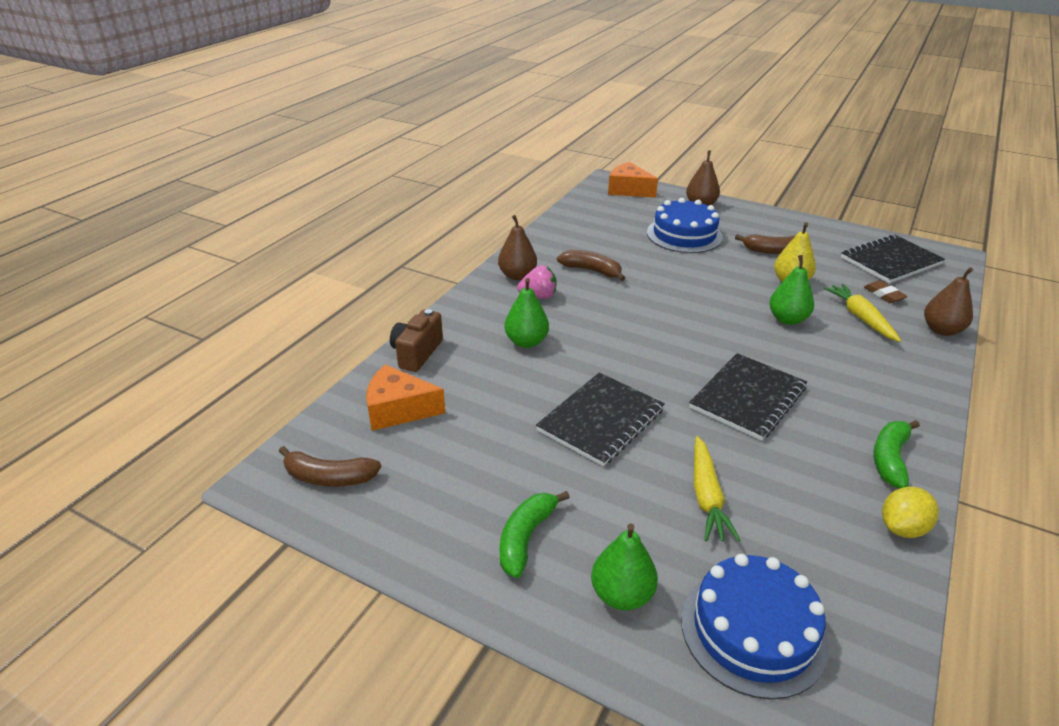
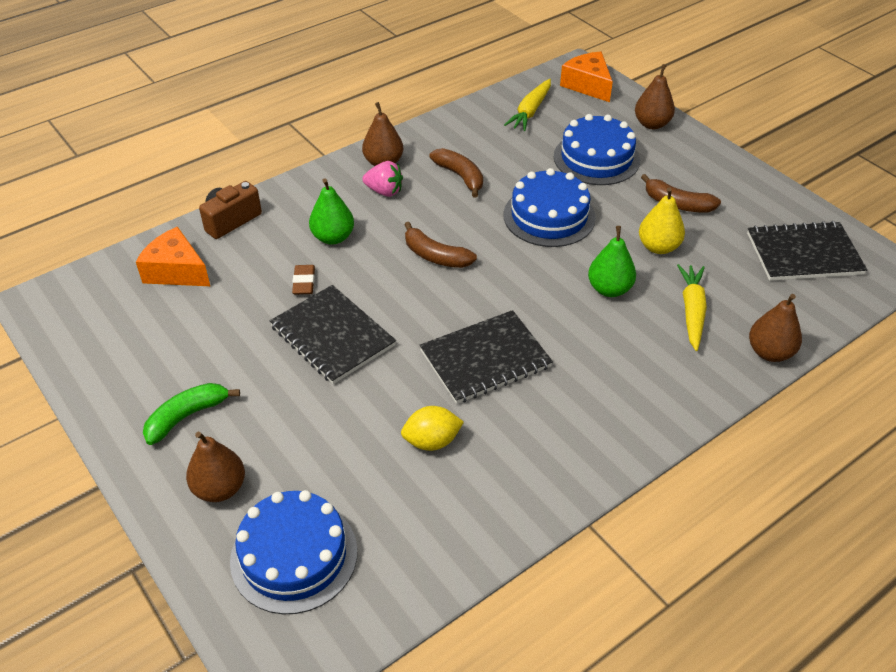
camera: 25 degrees right, 10 degrees up
brown banana [279,446,381,487] -> brown banana moved to [404,222,477,268]
black notebook [536,373,665,467] -> black notebook turned 75 degrees clockwise [270,285,396,384]
green pear [591,523,658,611] -> brown pear [186,431,245,502]
yellow carrot [694,436,741,542] -> yellow carrot moved to [504,79,551,131]
brown eraser [864,280,908,303] -> brown eraser moved to [292,265,315,295]
green banana [874,420,920,488] -> none
yellow lemon [882,487,939,538] -> yellow lemon moved to [401,406,464,451]
none -> blue cake [504,168,596,247]

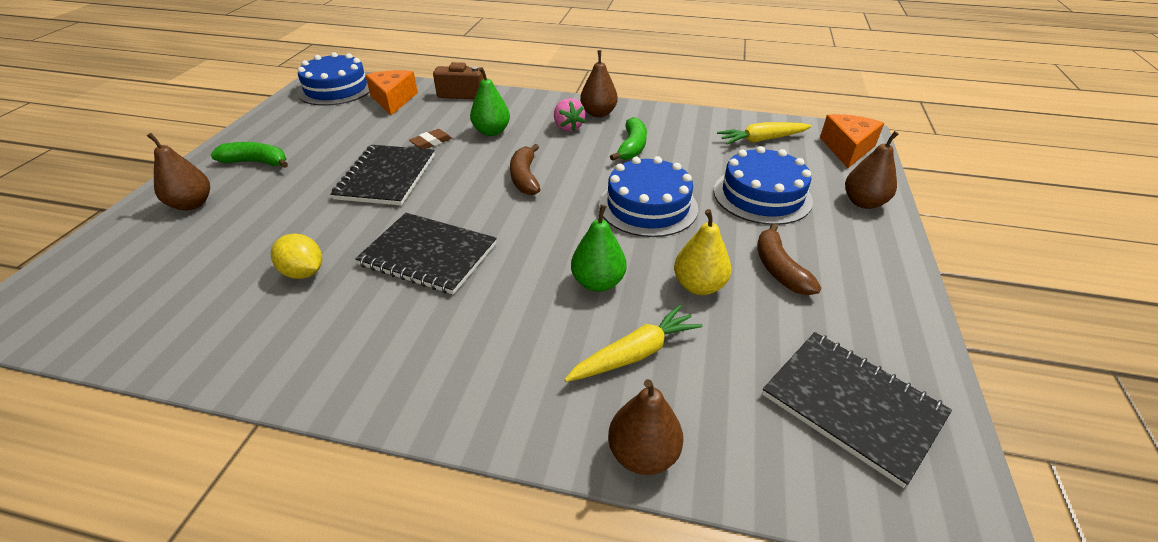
camera: 50 degrees right, 5 degrees down
blue cake [230,490,357,614] -> blue cake moved to [297,52,370,106]
brown banana [429,148,483,198] -> green banana [610,117,647,161]

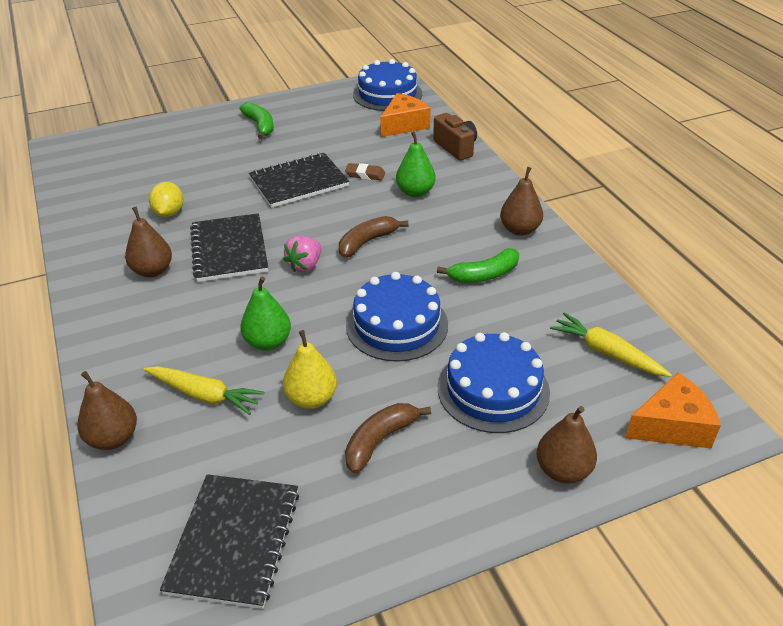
camera: 55 degrees right, 0 degrees up
brown pear [147,133,210,211] -> brown pear moved to [125,206,172,277]
pink strawberry [554,98,585,132] -> pink strawberry moved to [283,236,321,272]

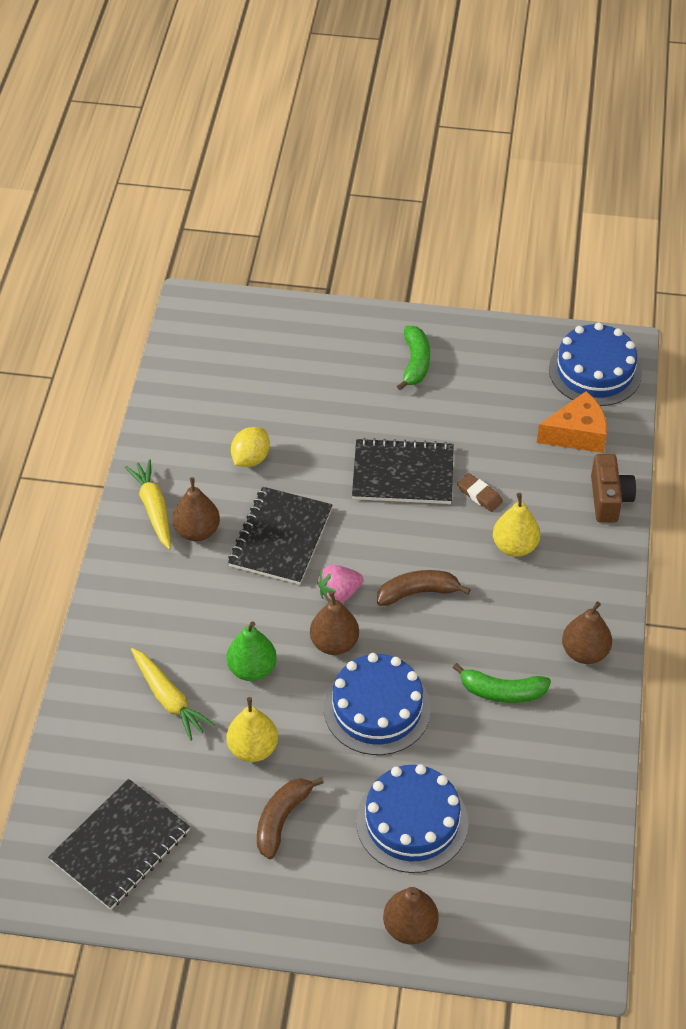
camera: 30 degrees right, 10 degrees up
brown pear [77,371,137,450] -> brown pear moved to [310,591,359,655]
brown banana [345,403,431,474] -> brown banana turned 45 degrees counterclockwise [257,777,324,859]
green pear [396,131,436,197] -> yellow pear [493,493,540,557]
yellow carrot [550,312,672,377] -> yellow carrot moved to [125,459,171,550]
orange cheese [625,372,721,448] -> none

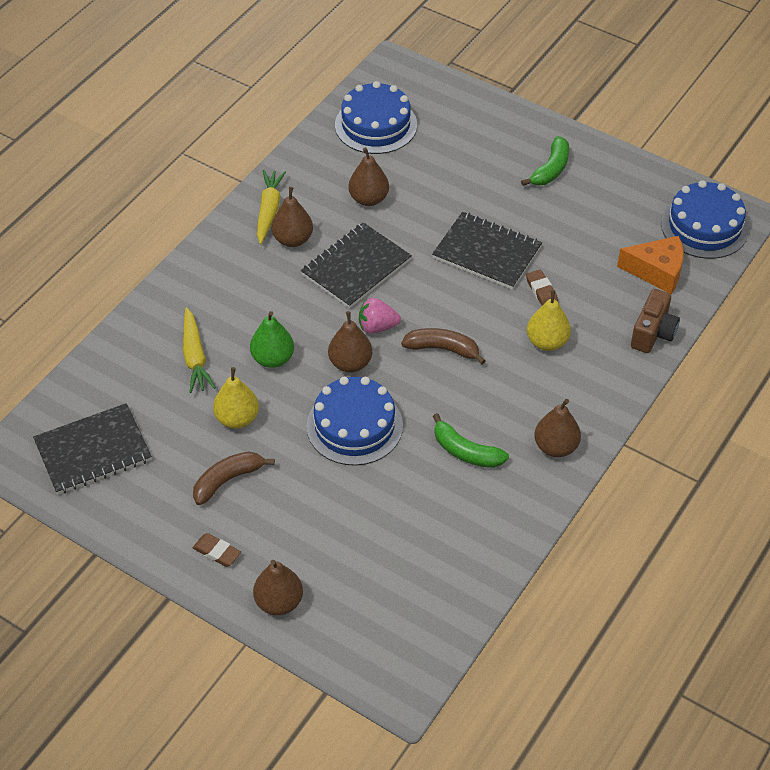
camera: 25 degrees right, 0 degrees up
yellow lemon [231,427,270,467] -> brown pear [348,147,389,206]
blue cake [356,764,468,873] -> blue cake moved to [335,81,417,154]
none -> brown eraser [193,533,241,567]

